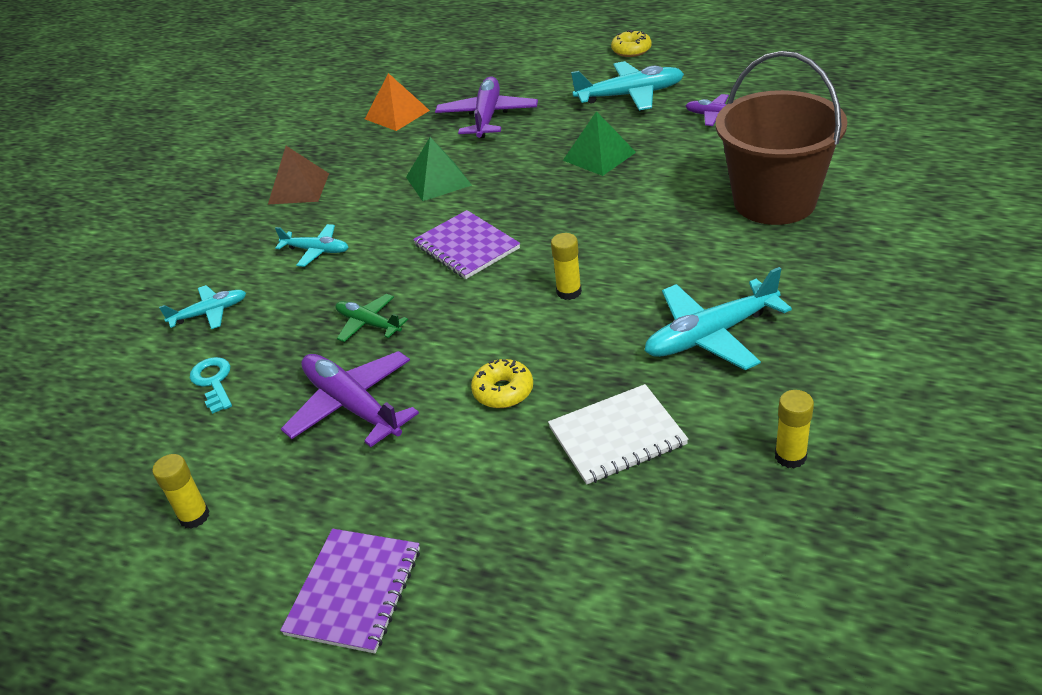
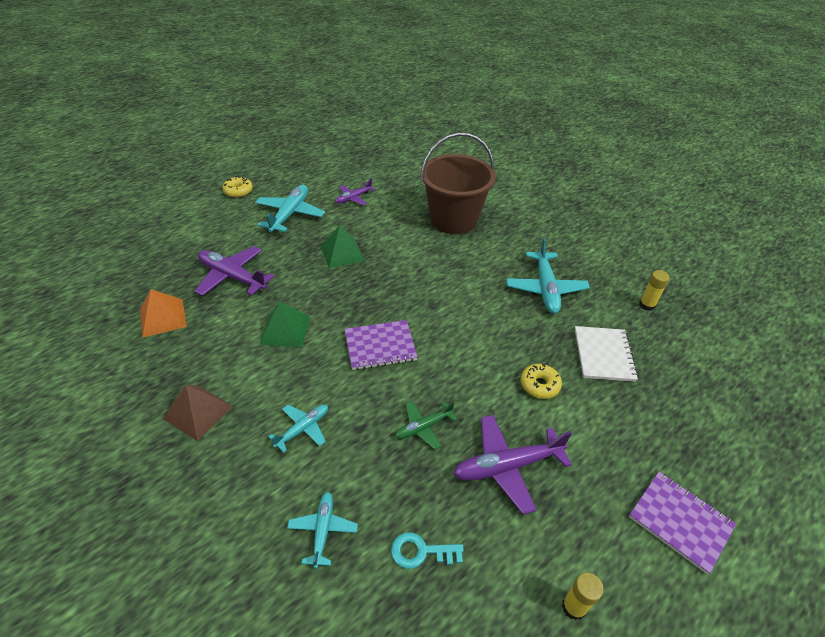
camera: 70 degrees left, 5 degrees up
yellow glue stick [551,233,582,300] -> none

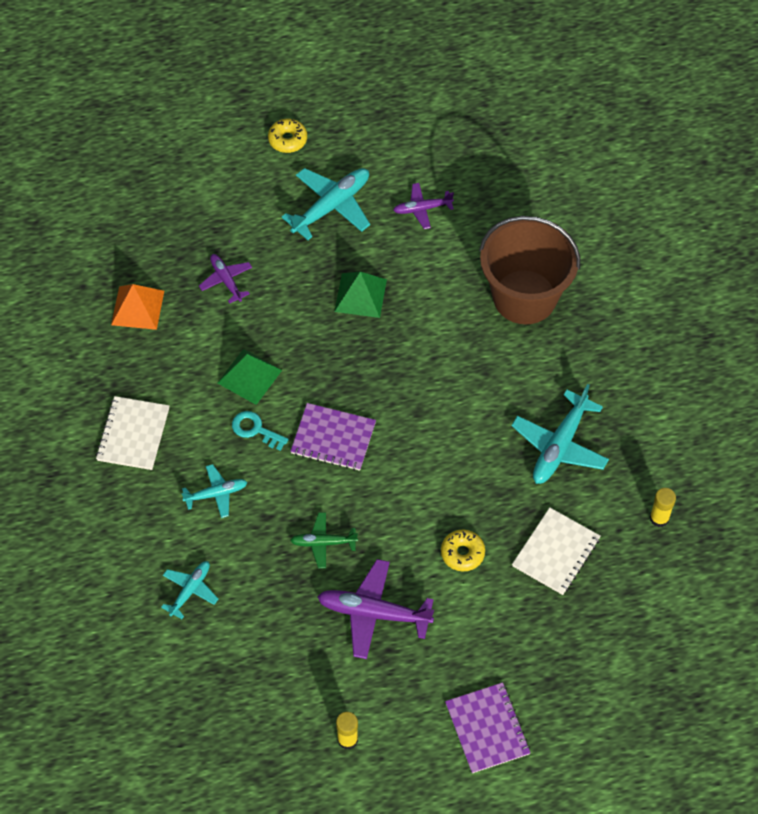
camera: 30 degrees right, 15 degrees up
brown pyramid [163,385,233,441] -> white notebook [96,396,169,470]
purple plane [195,246,275,296] -> purple plane [199,254,252,304], size x0.58
turquoise key [391,532,464,569] -> turquoise key moved to [232,411,289,451]

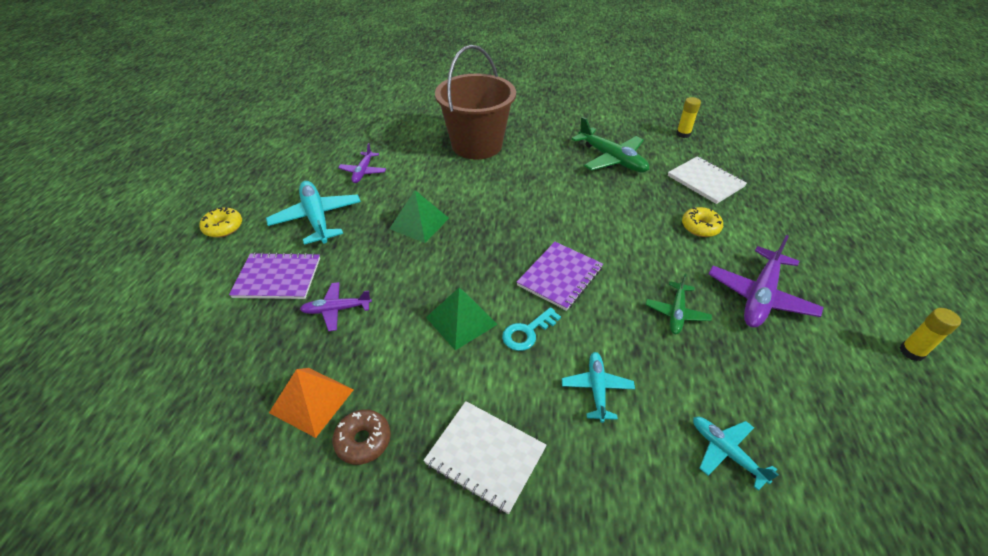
camera: 70 degrees left, 15 degrees down
purple notebook [445,682,531,773] -> purple notebook moved to [229,252,320,299]
turquoise plane [511,384,609,484] -> green plane [572,117,649,172]
none -> brown donut [333,409,391,465]

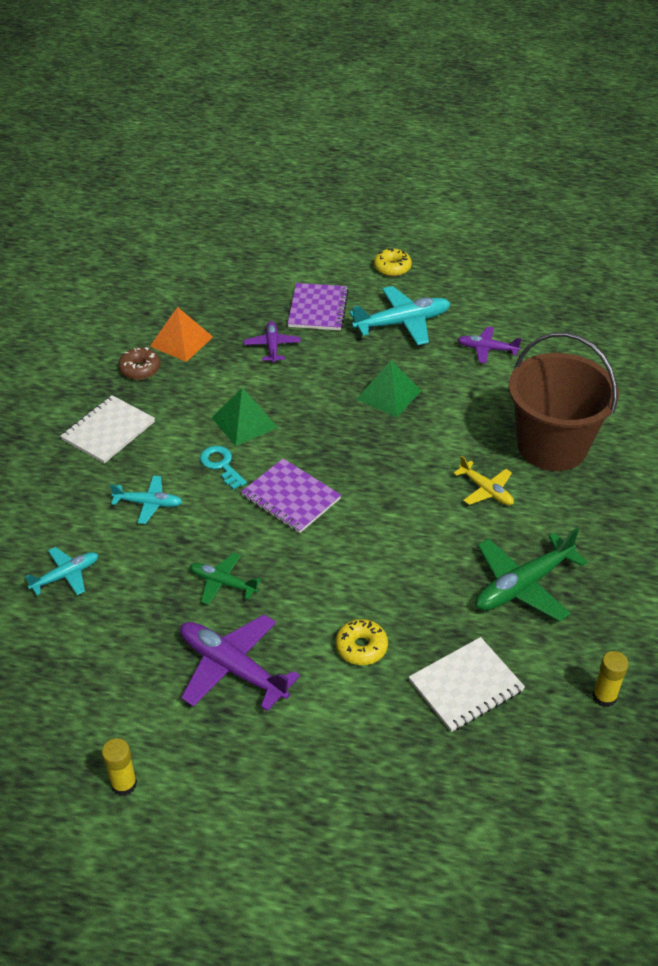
camera: 95 degrees right, 0 degrees up
none -> yellow plane [453,456,514,505]

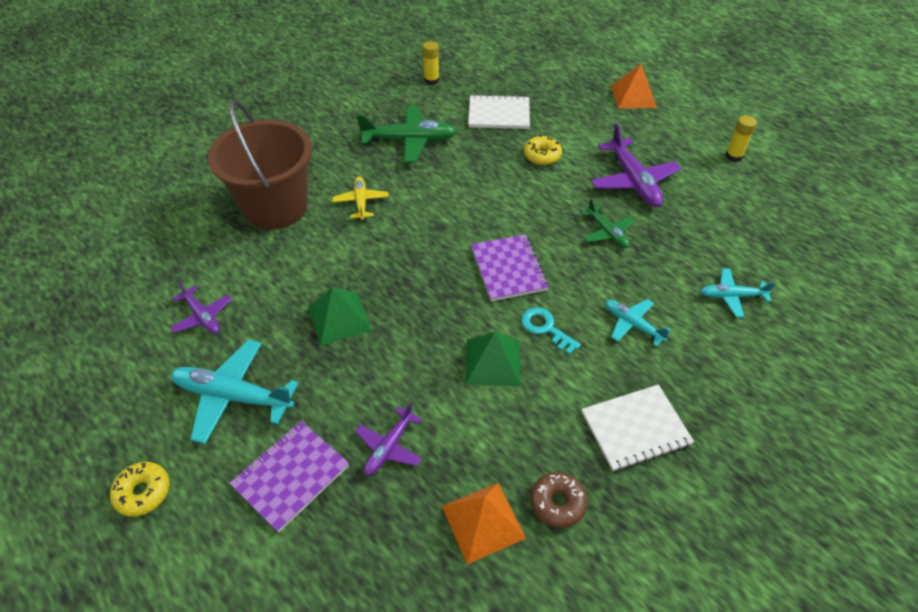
camera: 145 degrees left, 5 degrees up
turquoise key [200,446,247,490] -> turquoise key turned 135 degrees clockwise [521,308,581,355]
none -> orange pyramid [611,64,657,109]

